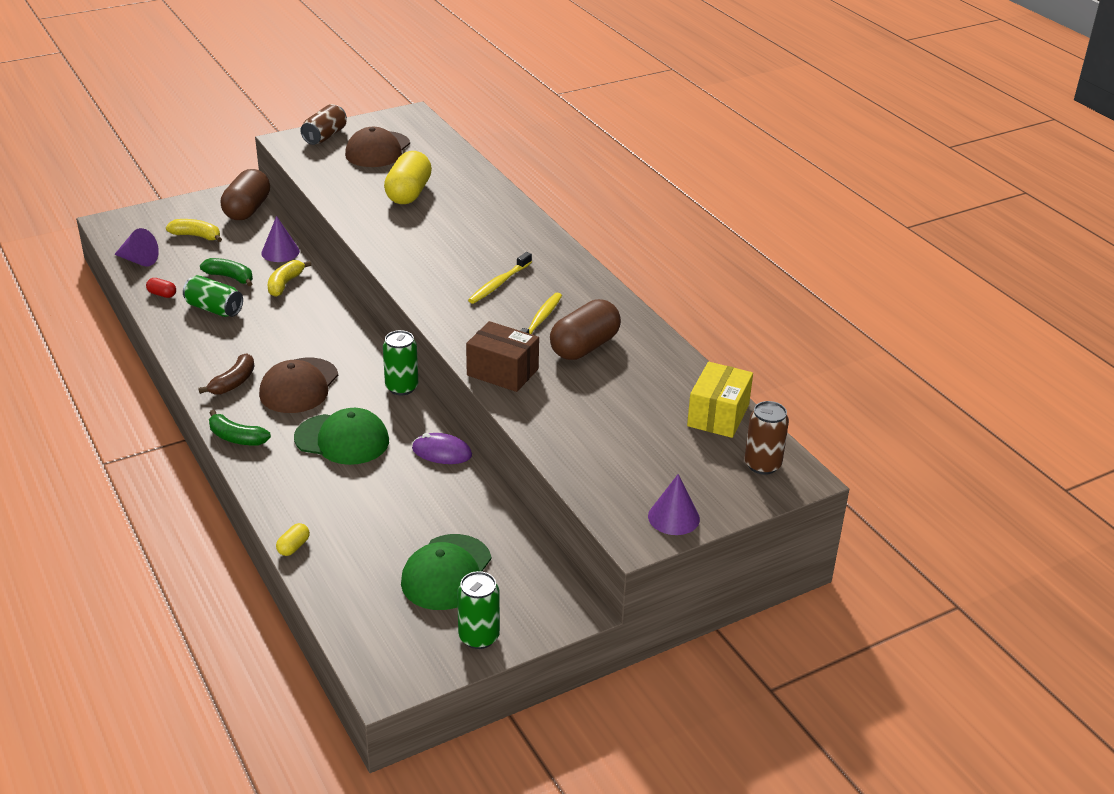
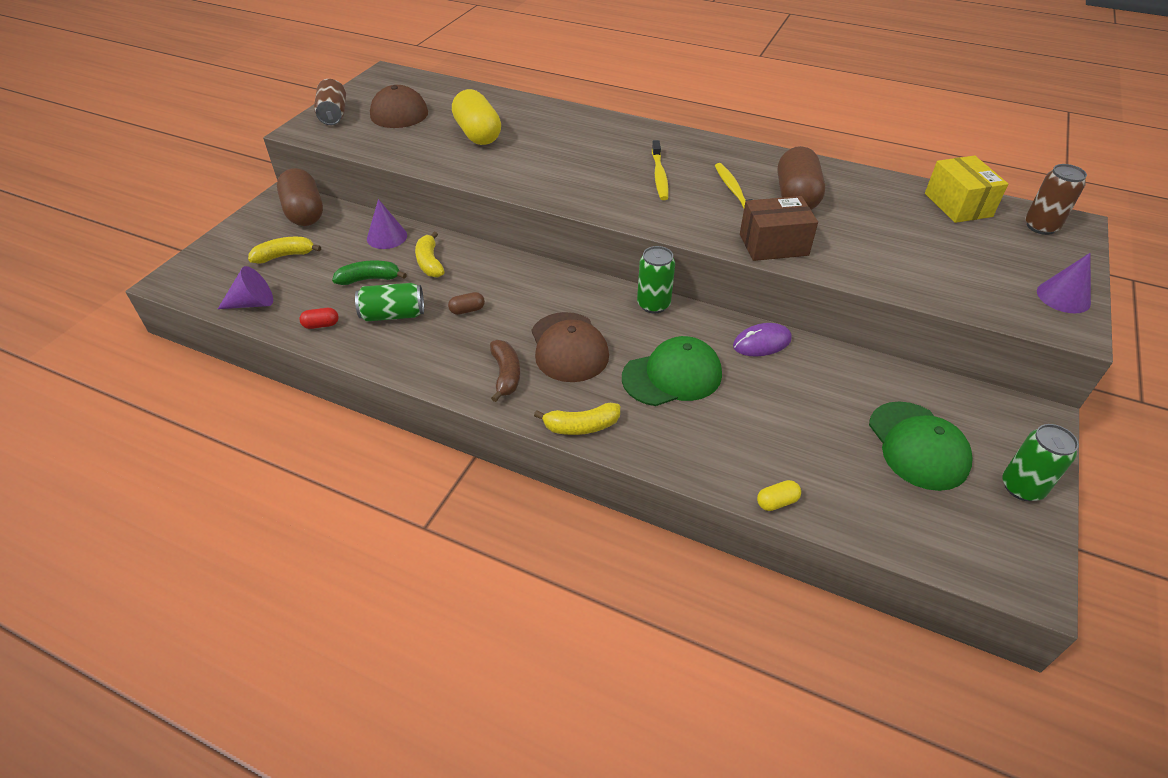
camera: 35 degrees left, 10 degrees up
green banana [209,410,271,445] -> yellow banana [534,403,620,435]
yellow capsule [276,523,310,556] -> yellow capsule turned 75 degrees clockwise [757,480,801,511]
none -> brown capsule [448,292,485,315]

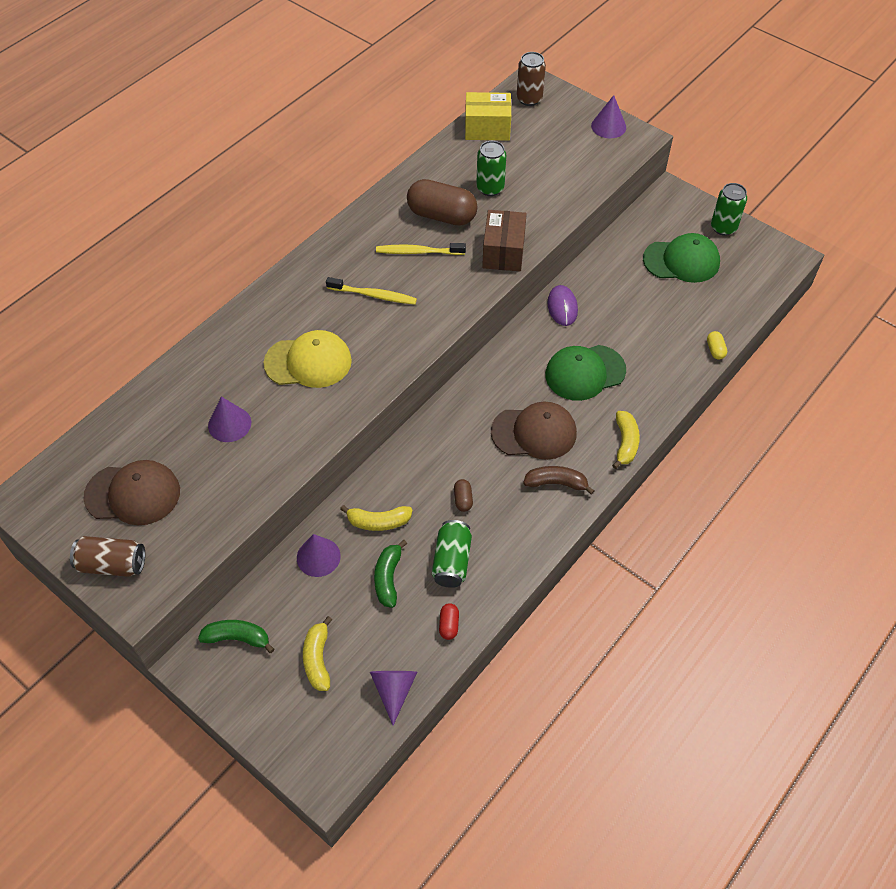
camera: 75 degrees left, 10 degrees up
brown capsule [277,168,323,226] -> green banana [198,620,274,653]
yellow capsule [452,89,501,145] -> purple cone [208,396,251,442]
green cap [622,336,722,406] -> green cap turned 105 degrees counterclockwise [545,345,626,401]
green can [637,246,675,314] -> green can moved to [476,141,506,196]
none -> yellow cap [263,330,352,388]

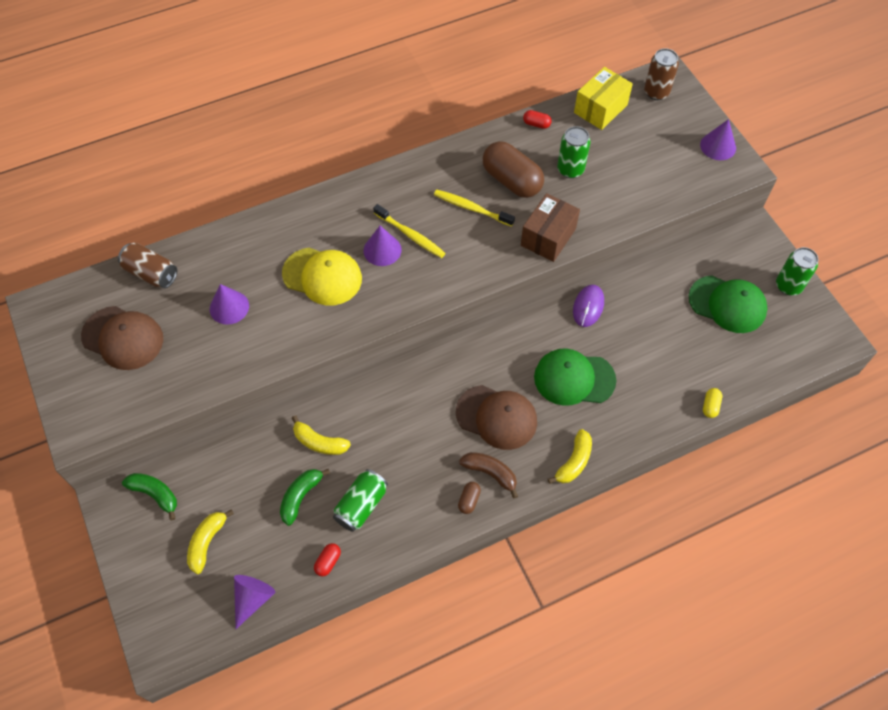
camera: 25 degrees right, 5 degrees up
brown can [70,536,145,577] -> brown can moved to [118,243,177,288]
purple cone [297,534,341,577] -> purple cone moved to [363,226,402,266]
brown capsule [454,479,473,512] -> brown capsule moved to [458,482,481,514]
yellow box [465,92,511,140] -> yellow box turned 75 degrees counterclockwise [574,67,633,130]
none -> red capsule [523,110,552,129]

